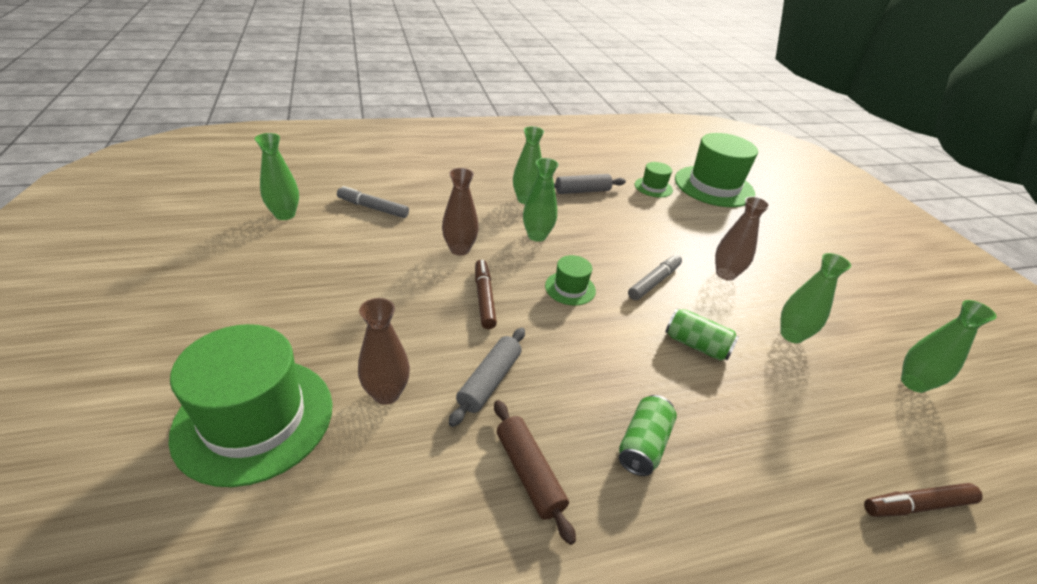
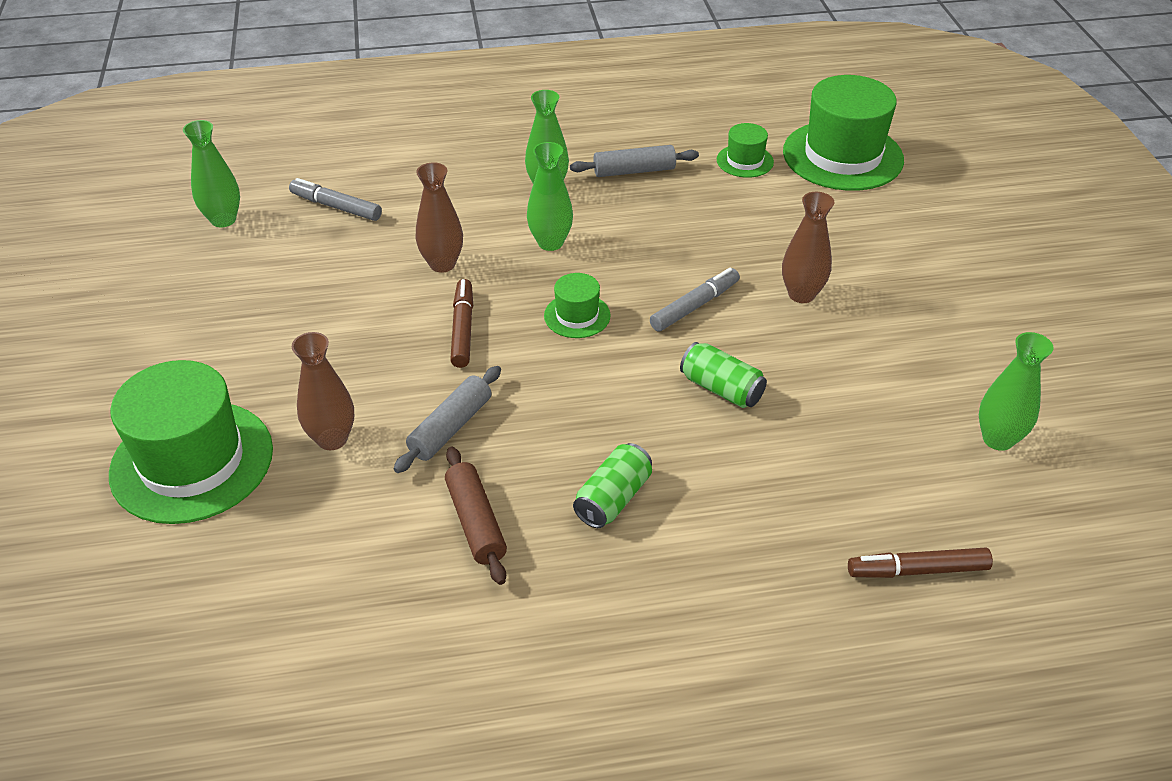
camera: 10 degrees right, 5 degrees up
green vase [780,253,851,343] -> none

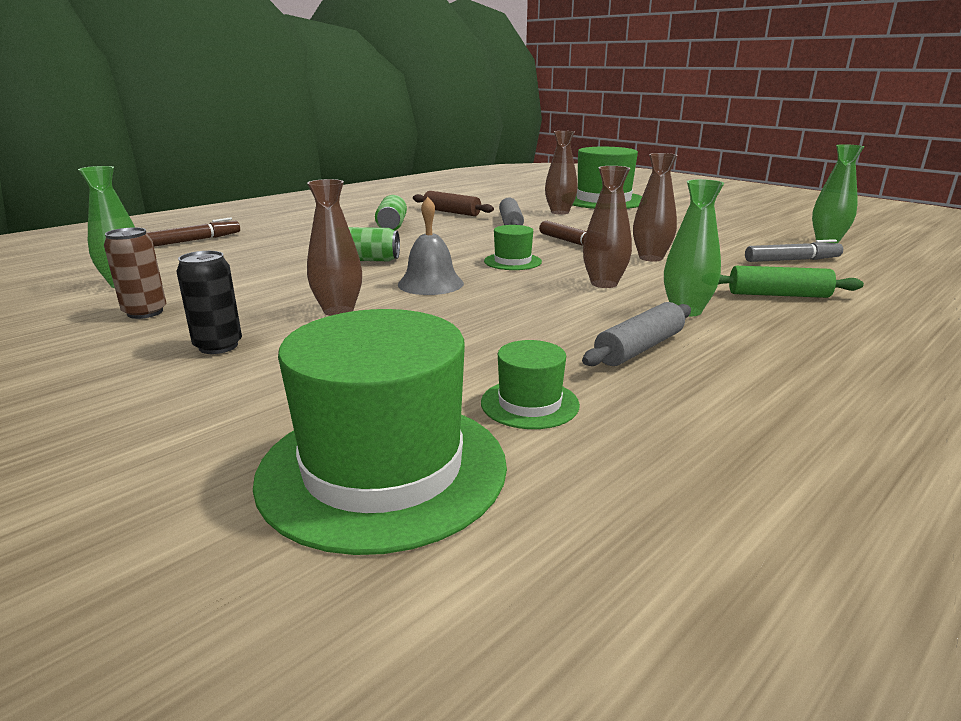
camera: 145 degrees right, 20 degrees down
green vase [527,142,573,251] -> brown vase [583,166,632,288]
grey marker [650,268,740,331] -> grey bell [398,197,464,295]
none -> brown can [104,227,166,319]
none -> black can [177,251,242,354]
none -> green rolling pin [718,266,864,298]

